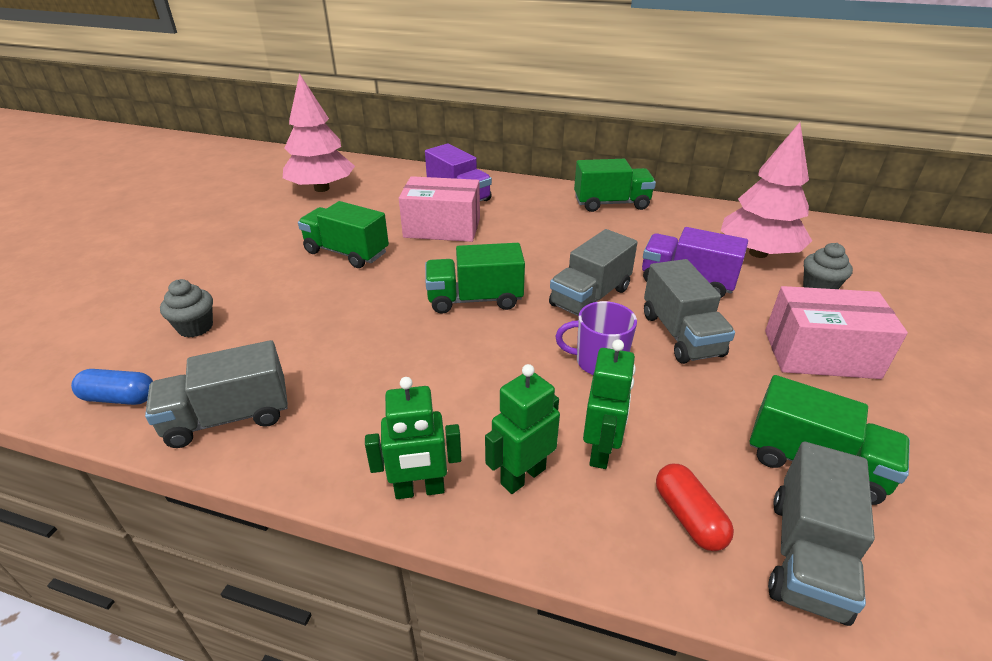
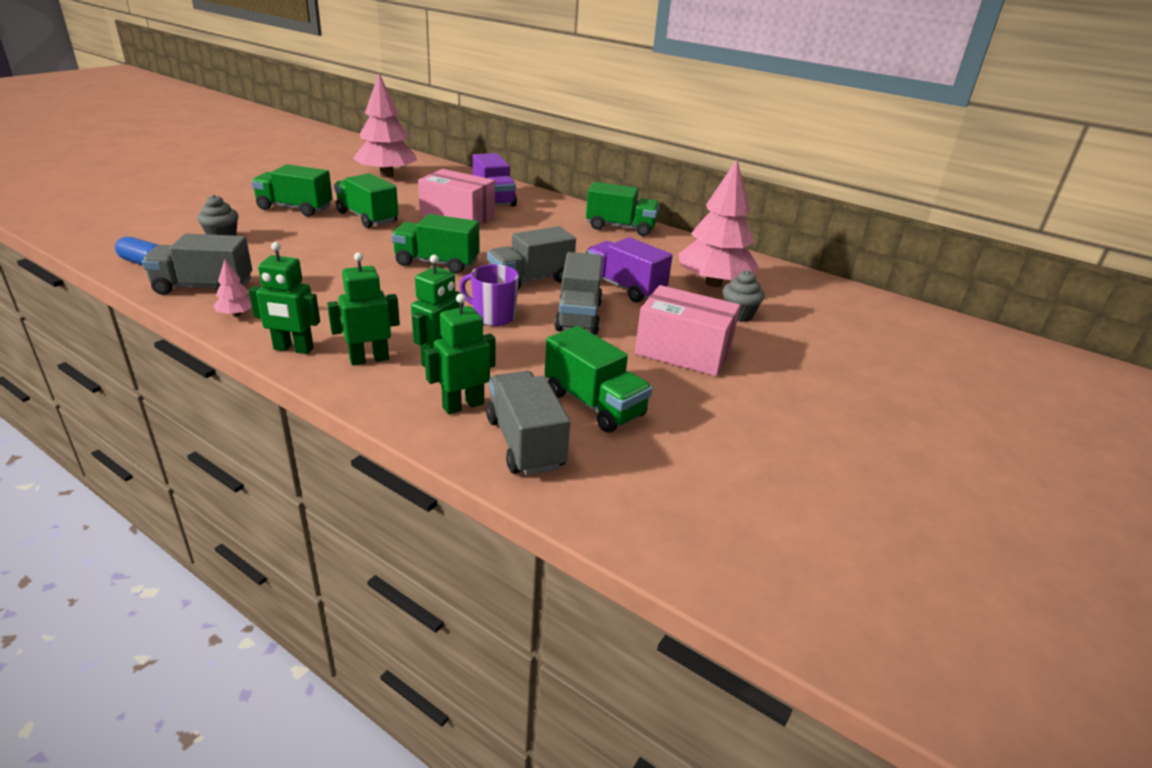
camera: 15 degrees right, 5 degrees down
red capsule [656,464,734,551] -> green robot [424,294,496,414]
grey truck [768,442,875,626] -> grey truck turned 120 degrees clockwise [486,371,570,476]
none -> pink tree [213,259,252,316]
none -> green truck [251,164,333,217]

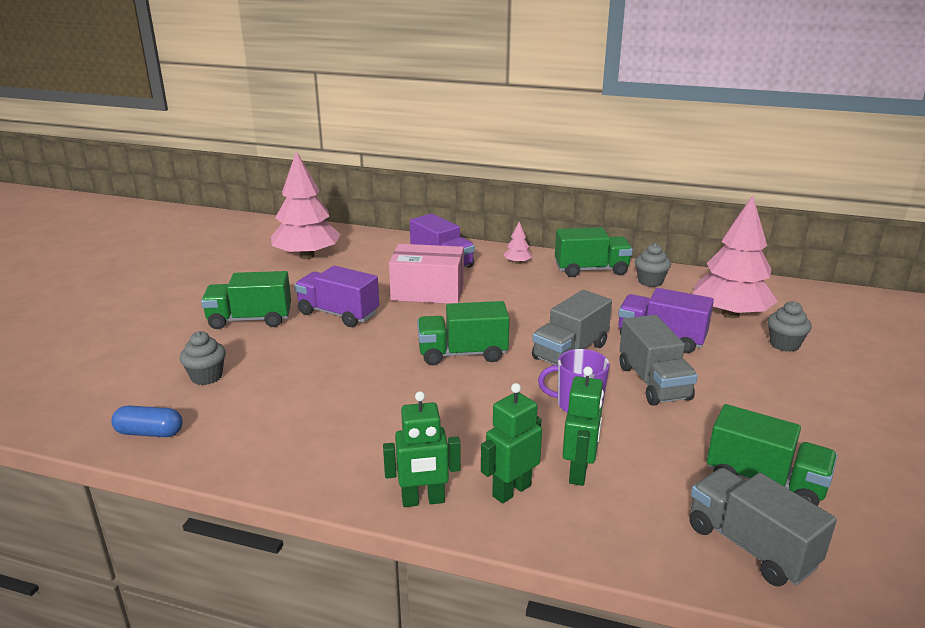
camera: 15 degrees left, 5 degrees down
grey truck [142,234,252,295] -> none
pink tree [213,259,252,316] -> pink tree moved to [504,222,532,264]
green truck [334,173,398,228] -> purple truck [294,266,379,327]
green robot [424,294,496,414] -> none
pink box [635,285,740,376] -> none
none -> grey cupcake [635,243,671,287]

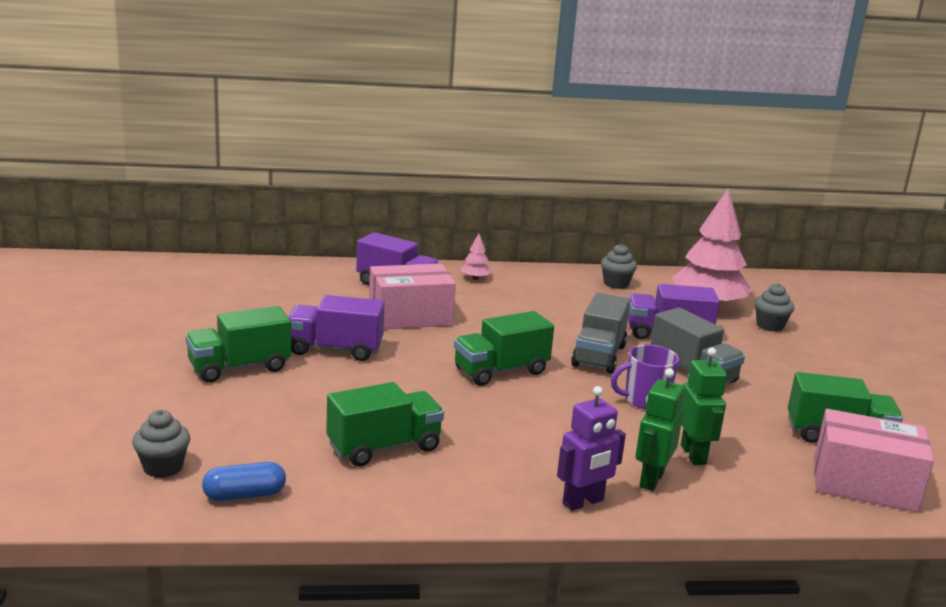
camera: 25 degrees left, 5 degrees down
grey cupcake [179,331,226,385] -> grey cupcake moved to [132,410,190,478]
pink tree [271,151,341,259] -> none
green robot [383,391,461,507] -> purple robot [557,386,626,511]
green truck [555,227,633,277] -> green truck moved to [326,382,444,466]
grey truck [689,468,837,586] -> pink box [814,409,934,512]

